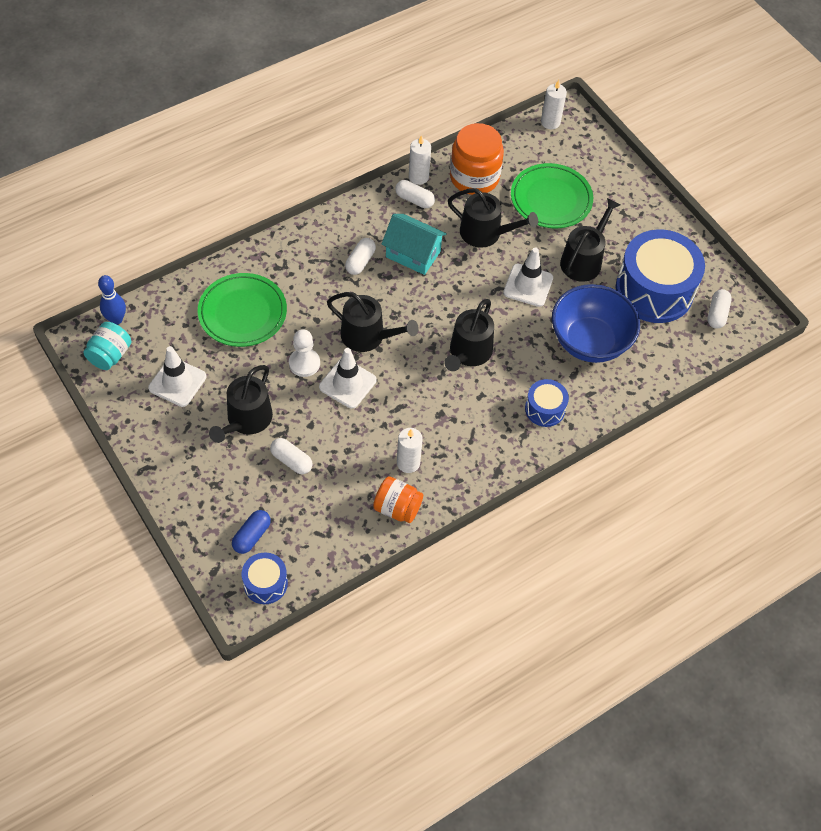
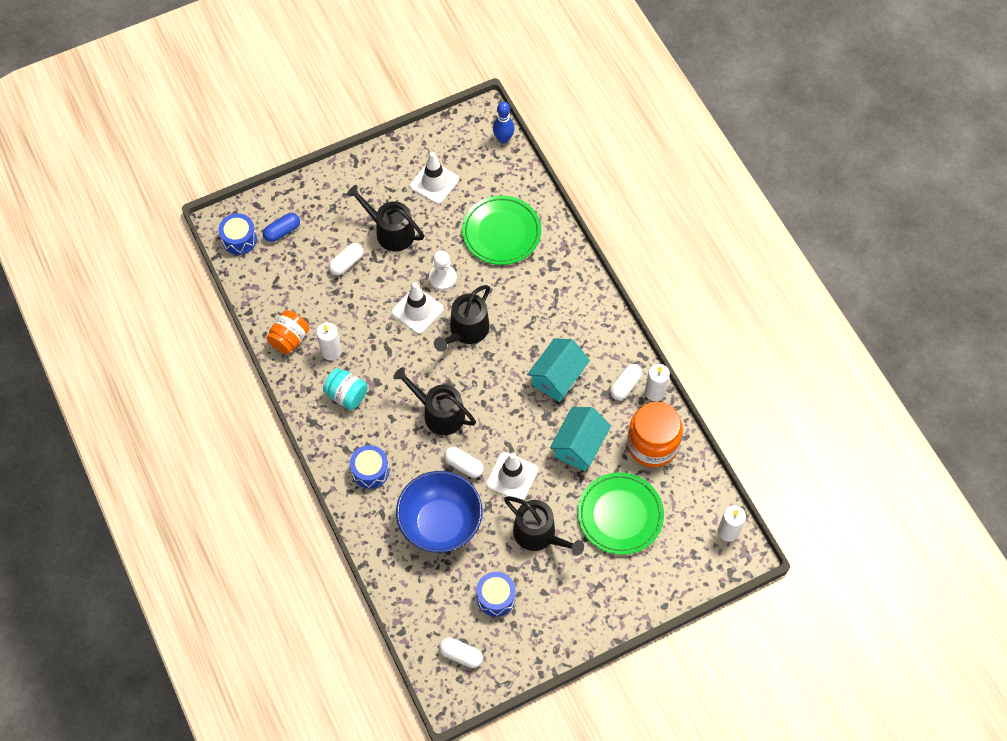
camera: 100 degrees right, 5 degrees up
turquoise jar [84,322,131,370] -> turquoise jar moved to [323,368,368,410]
blue capsule [232,510,271,554] -> blue capsule turned 75 degrees counterclockwise [263,213,300,242]
white capsule [345,238,376,275] -> white capsule moved to [444,447,484,478]
black watering can [448,188,538,248] -> turquoise house [550,407,611,471]
blue drum [615,229,705,323] -> blue drum [476,572,516,617], size x0.48

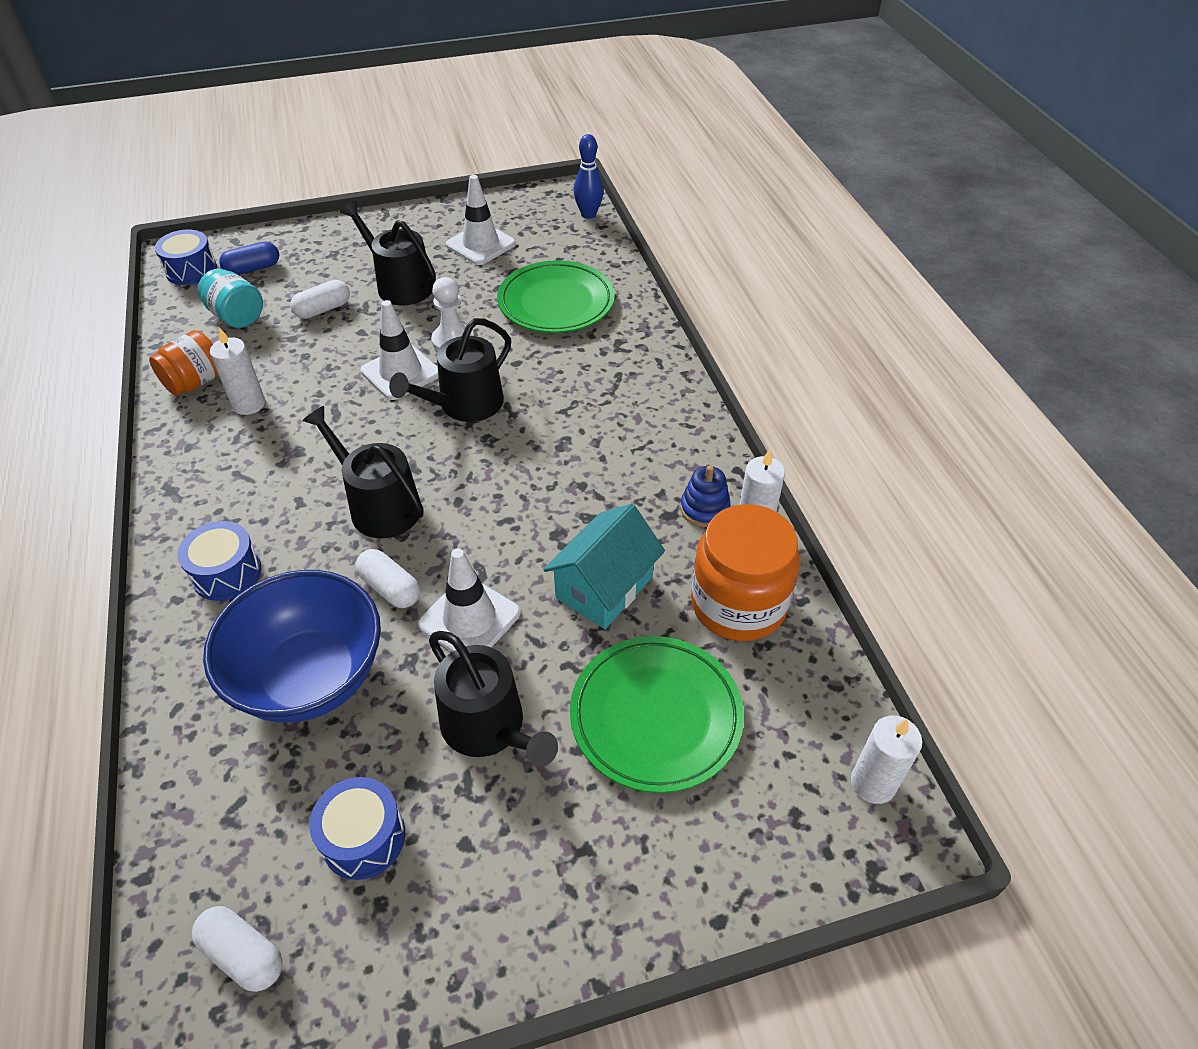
camera: 10 degrees right, 15 degrees down
turquoise jar [323,368,368,410] -> turquoise jar moved to [198,269,263,328]
turquoise house [527,338,590,402] -> none
white capsule [610,364,642,400] -> blue stacking toy [680,465,731,527]

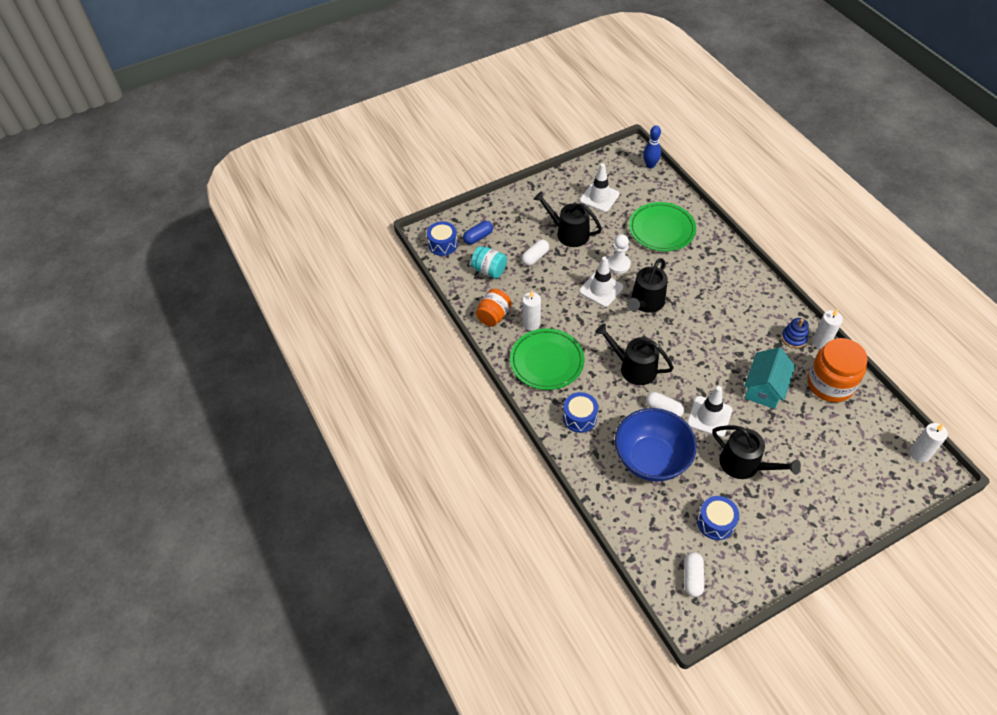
camera: 10 degrees left, 5 degrees up
white capsule [192,906,283,992] -> white capsule turned 75 degrees clockwise [684,552,704,597]
green plate [570,636,744,793] -> green plate moved to [510,328,584,390]

